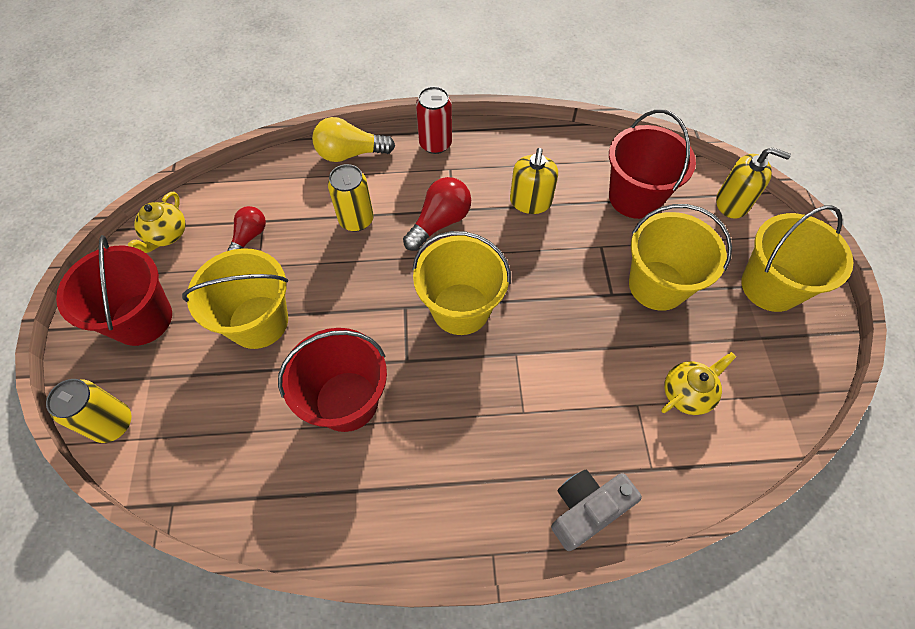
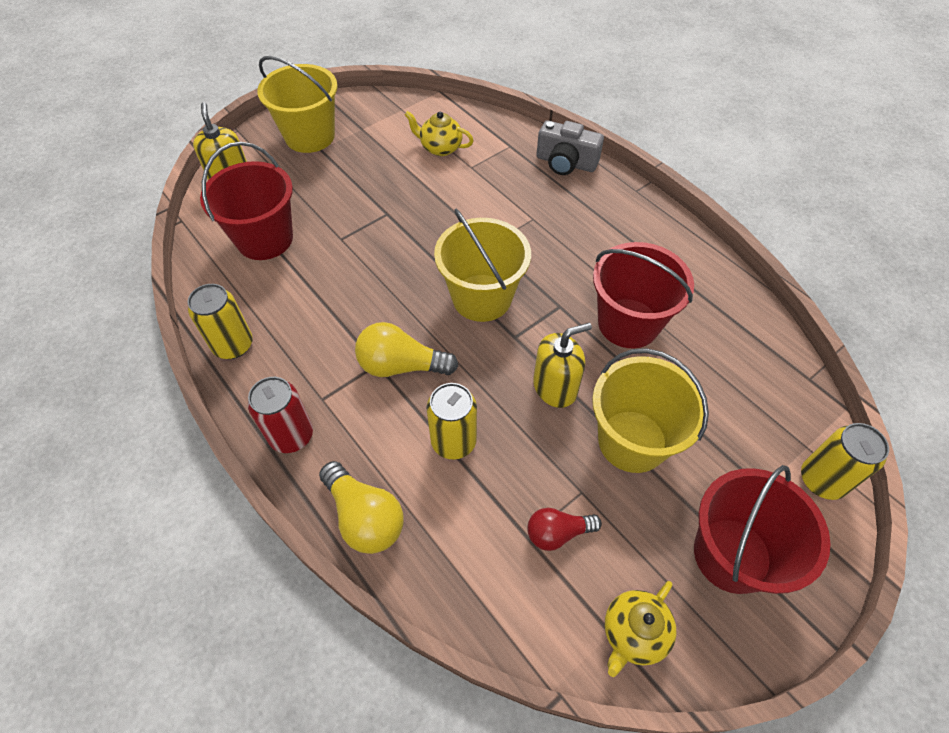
camera: 125 degrees left, 5 degrees down
yellow teapot [128,192,186,253] -> yellow teapot turned 150 degrees clockwise [605,581,676,677]
red light bulb [403,177,471,251] -> yellow light bulb [355,322,458,377]
yellow soap dispenser [510,148,558,214] -> yellow soap dispenser moved to [533,323,592,408]
yellow bucket [629,204,732,311] -> none
none -> yellow can [188,284,253,359]

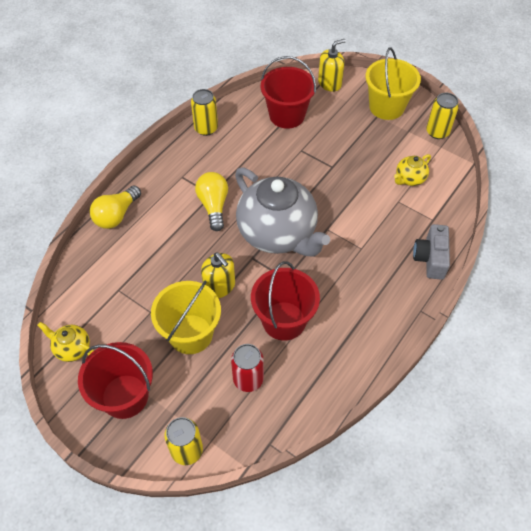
camera: 75 degrees right, 0 degrees up
red can [248,377,313,453] -> red can moved to [231,344,264,392]
yellow teapot [405,111,474,156] -> yellow teapot turned 135 degrees counterclockwise [394,154,431,186]
yellow can [426,383,477,459] -> yellow can moved to [426,93,459,139]
yellow bucket [434,209,531,322] -> grey teapot [235,167,330,257]
red light bulb [527,508,602,551] -> none

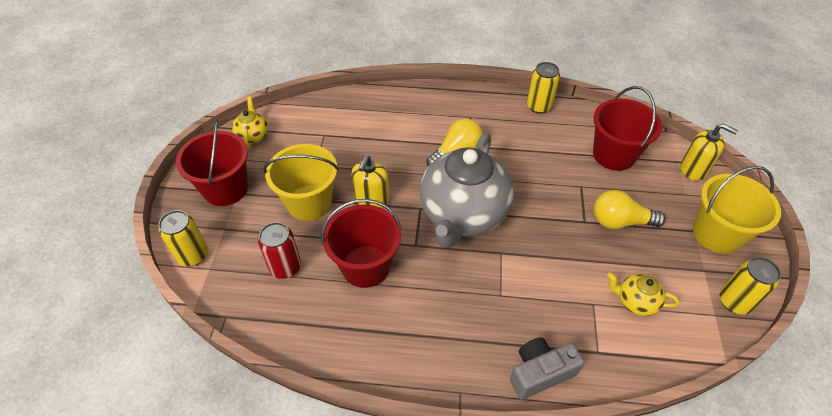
camera: 60 degrees right, 5 degrees down
yellow light bulb [90,185,141,229] -> yellow light bulb moved to [594,190,666,229]

